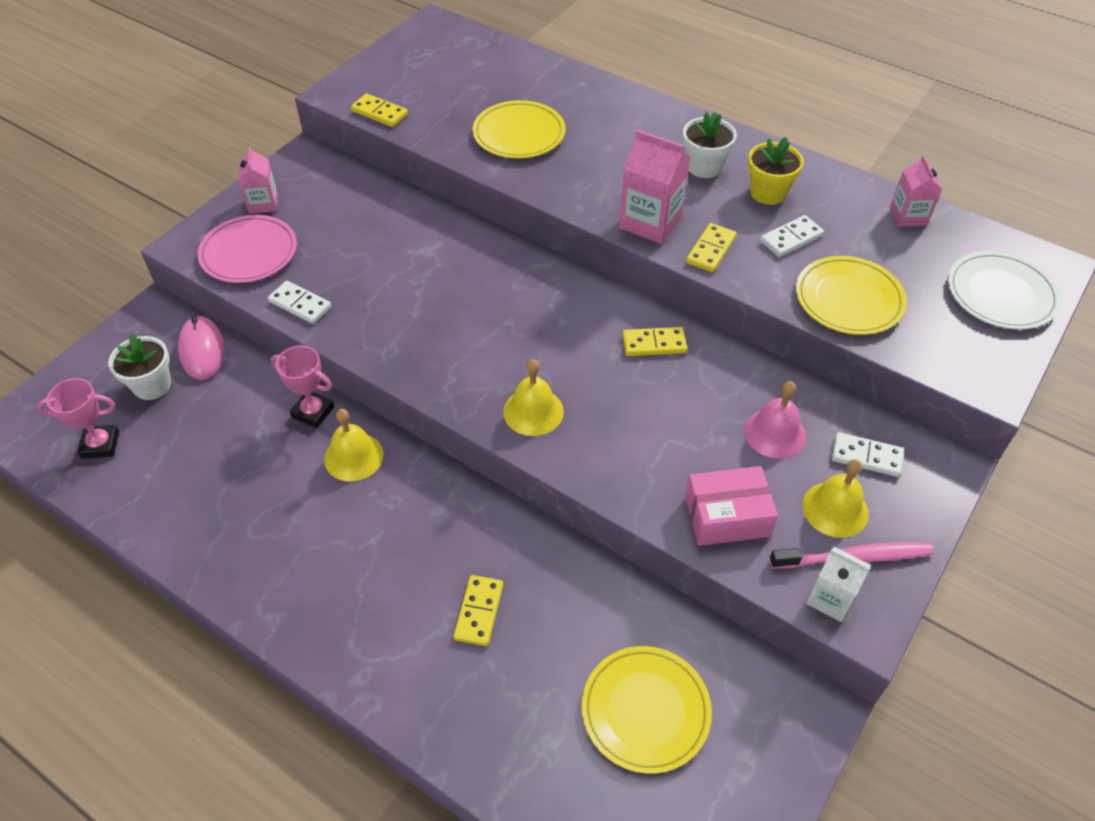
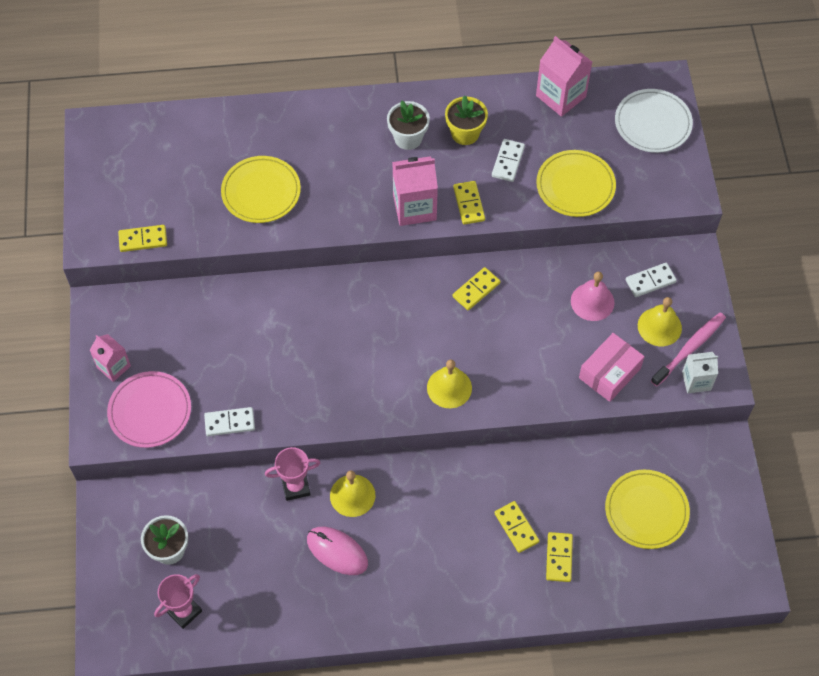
camera: 40 degrees left, 10 degrees up
pink mouse [178,316,224,380] -> pink mouse moved to [307,527,368,575]
pink carton [890,155,942,227] -> pink carton [536,36,592,117], size x1.59
none -> yellow domino [546,532,573,582]

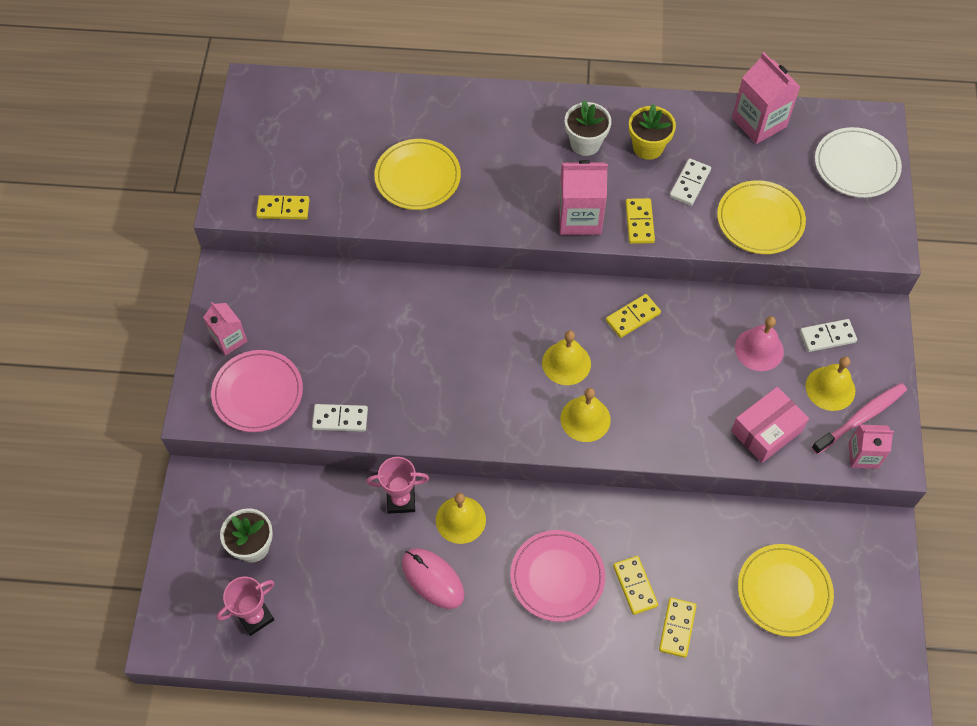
camera: 10 degrees right, 0 degrees up
white carton [682,352,718,393] -> pink carton [848,424,894,469]
none -> pink plate [510,530,605,622]
none -> yellow bell [542,330,591,385]

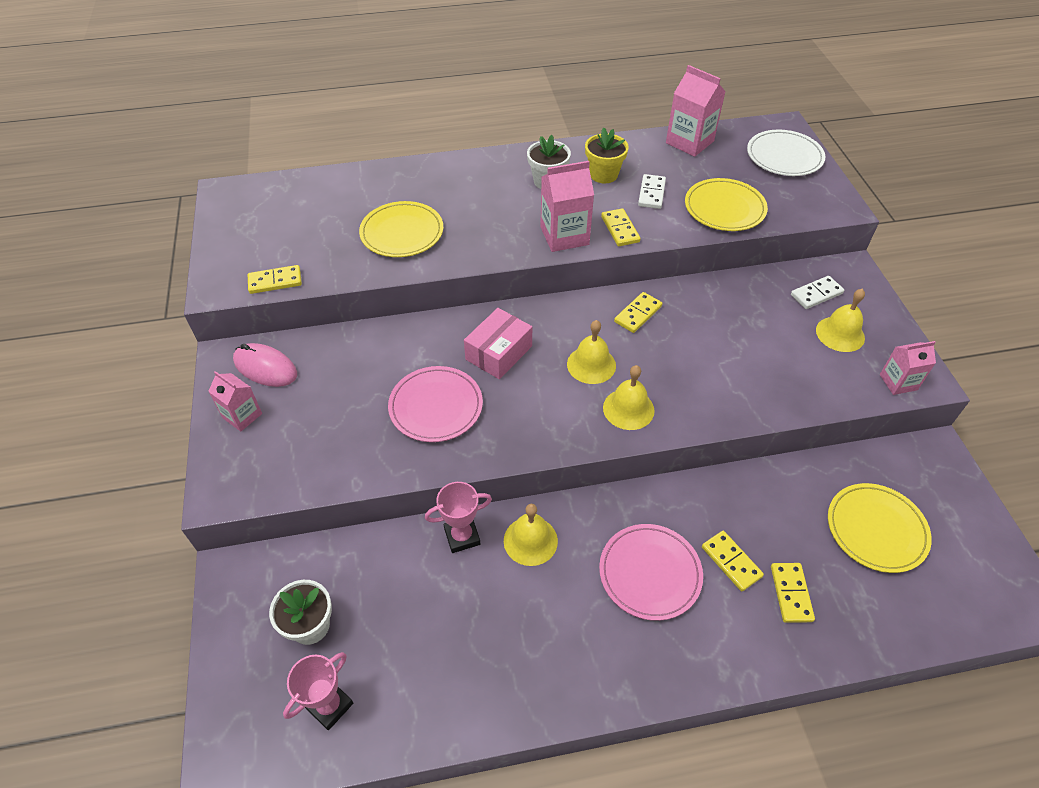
camera: 15 degrees left, 10 degrees down
pink plate [211,350,303,432] -> pink plate moved to [388,366,483,442]
white domino [312,404,368,432] -> none
pink mouse [402,548,465,609] -> pink mouse moved to [233,343,297,387]
pink box [731,387,809,463] -> pink box moved to [464,308,532,379]
pink bell [735,316,784,371] -> none
pink toothbrush [812,383,907,454] -> none

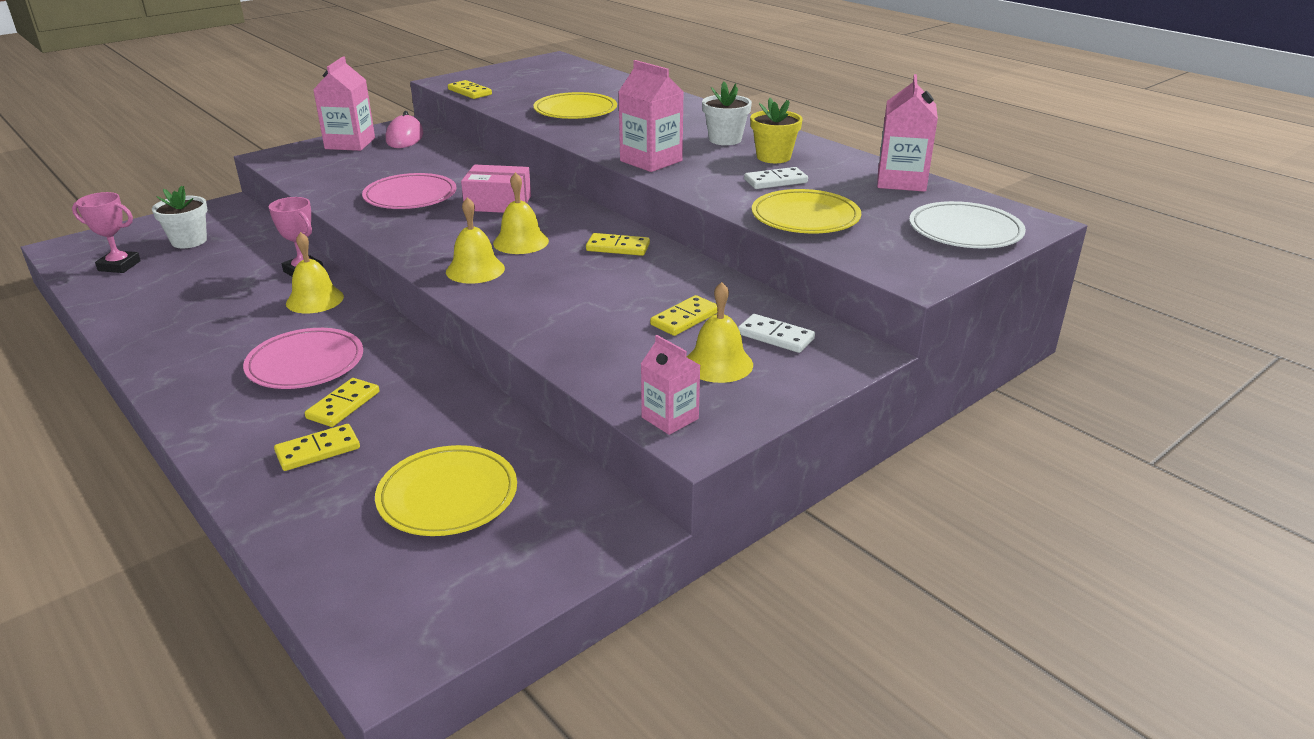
camera: 60 degrees right, 20 degrees down
pink carton [208,371,262,432] -> pink carton [313,56,375,151], size x1.59
yellow domino [601,208,641,246] -> yellow domino moved to [650,295,717,336]

